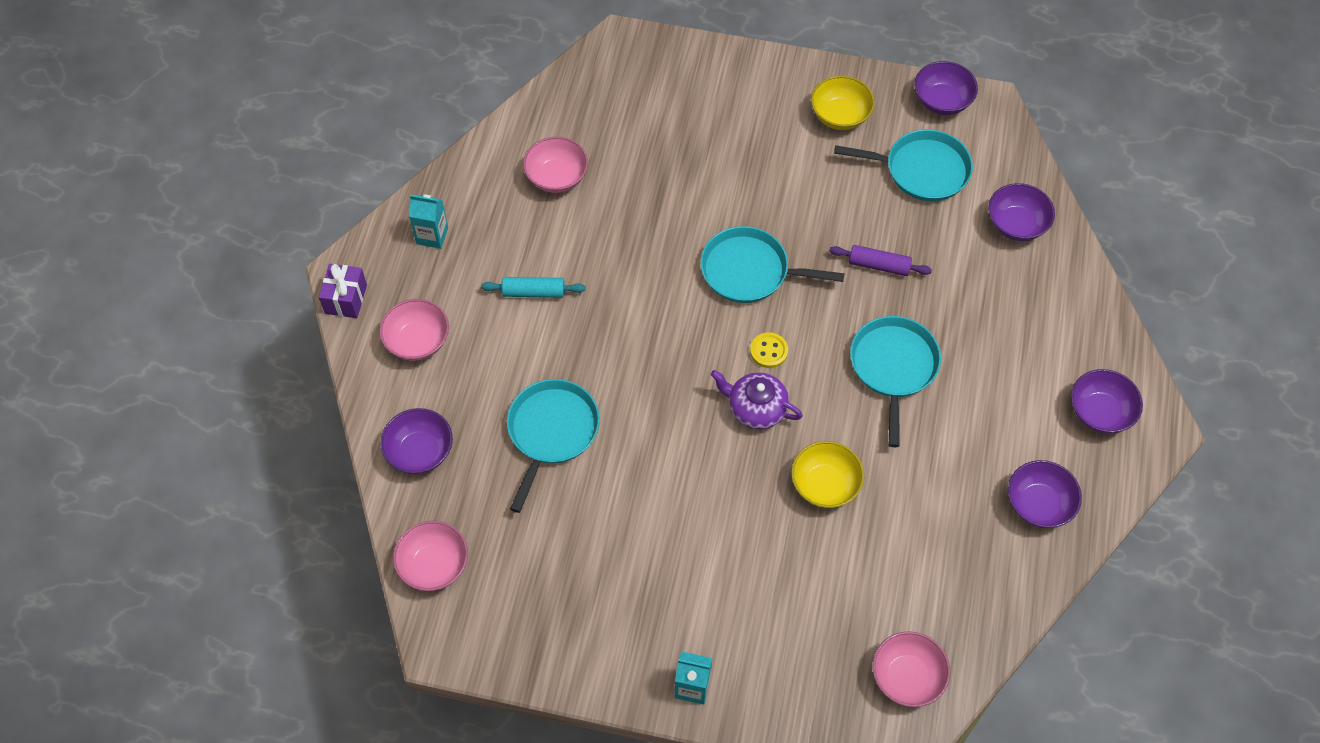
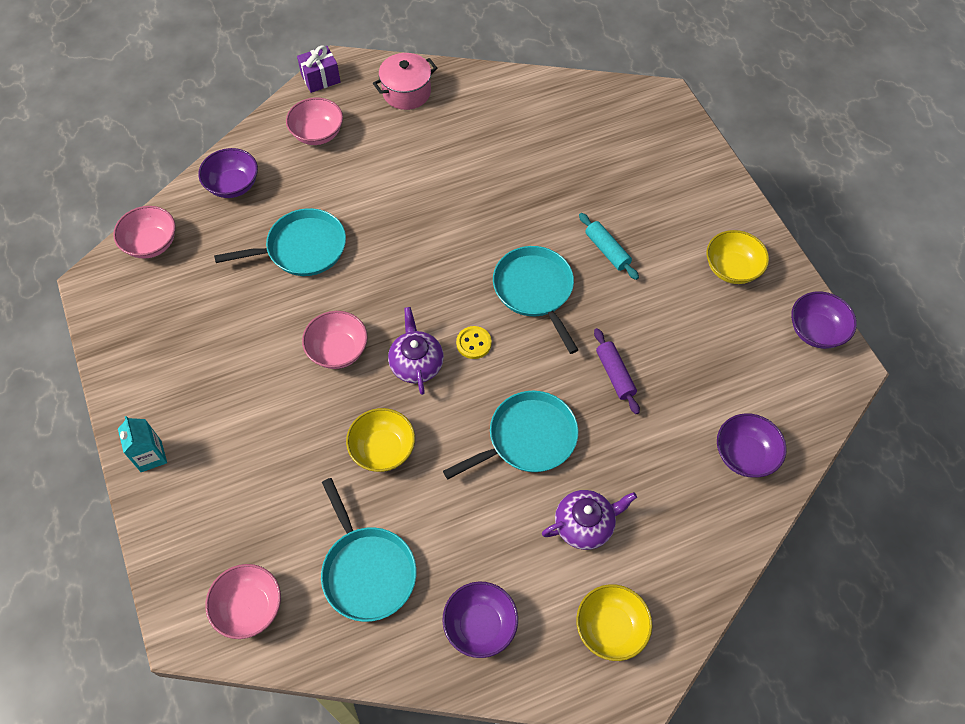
camera: 55 degrees right, 0 degrees up
turquoise carton [409,195,448,249] -> pink pot [373,53,437,110]
turquoise rolling pin [481,277,586,298] -> turquoise rolling pin moved to [579,213,639,280]
pink bowl [523,136,588,193] -> pink bowl moved to [302,311,368,369]
turquoise pan [834,129,973,201] -> turquoise pan moved to [321,478,416,622]
purple bowl [1071,369,1143,434] -> yellow bowl [576,584,652,661]
none -> purple teapot [542,490,637,550]

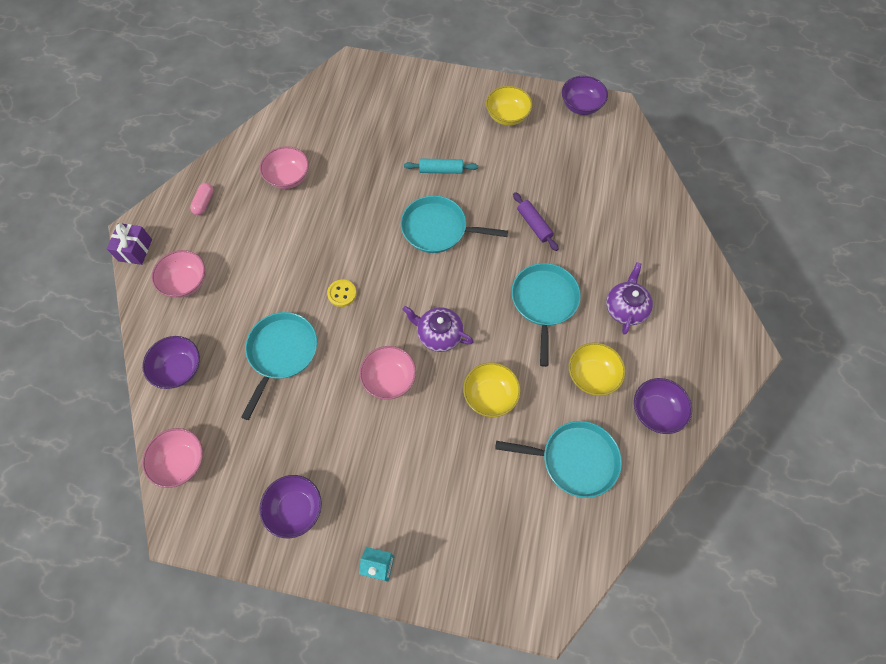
camera: 55 degrees left, 5 degrees up
pink bowl [205,564,281,639] -> pink bowl moved to [260,146,309,189]
pink pot [373,53,437,110] -> pink capsule [190,183,214,215]
yellow button [456,326,492,359] -> yellow button moved to [327,280,356,307]
yellow bowl [576,584,652,661] -> yellow bowl moved to [569,343,626,396]
purple rolling pin [594,328,640,414] -> purple rolling pin turned 45 degrees clockwise [513,192,558,251]
purple bowl [717,413,787,477] -> purple bowl moved to [259,475,322,538]

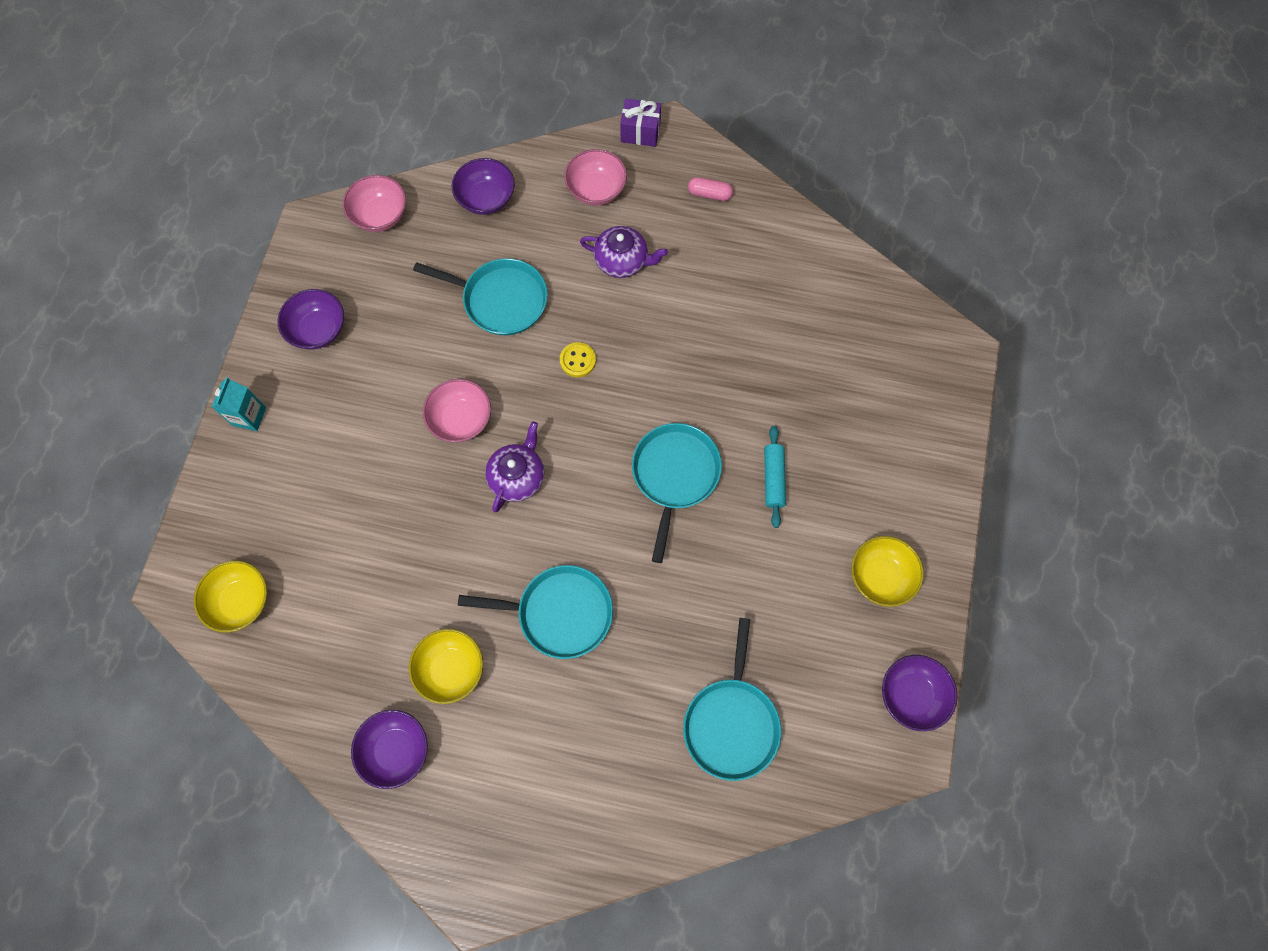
camera: 90 degrees right, 5 degrees up
pink bowl [260,146,309,189] -> none
yellow bowl [463,362,521,417] -> yellow bowl moved to [194,561,267,632]
turquoise pan [495,421,622,498] -> turquoise pan moved to [683,618,781,781]
purple rolling pin [513,192,558,251] -> none
purple teapot [606,262,653,335] -> purple teapot moved to [580,226,668,278]

